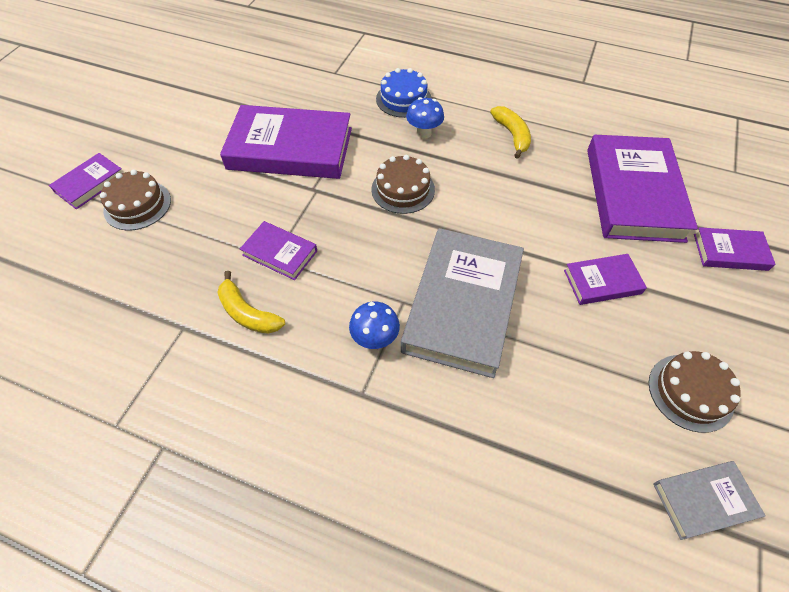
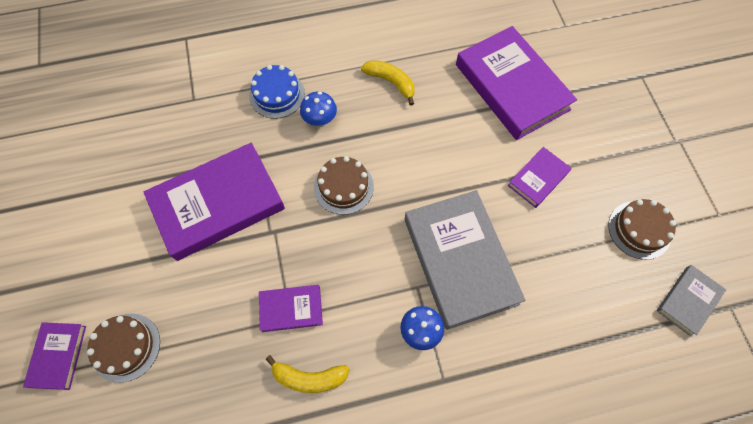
camera: 35 degrees left, 10 degrees up
purple book [694,227,775,271] -> none

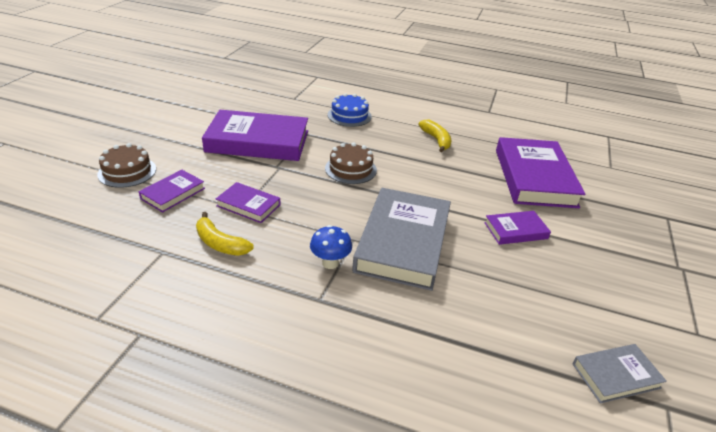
camera: 30 degrees right, 30 degrees down
purple book [23,322,86,390] -> purple book moved to [139,169,205,212]
blue mushroom [300,91,337,127] -> none
brown cake [608,199,676,260] -> none

